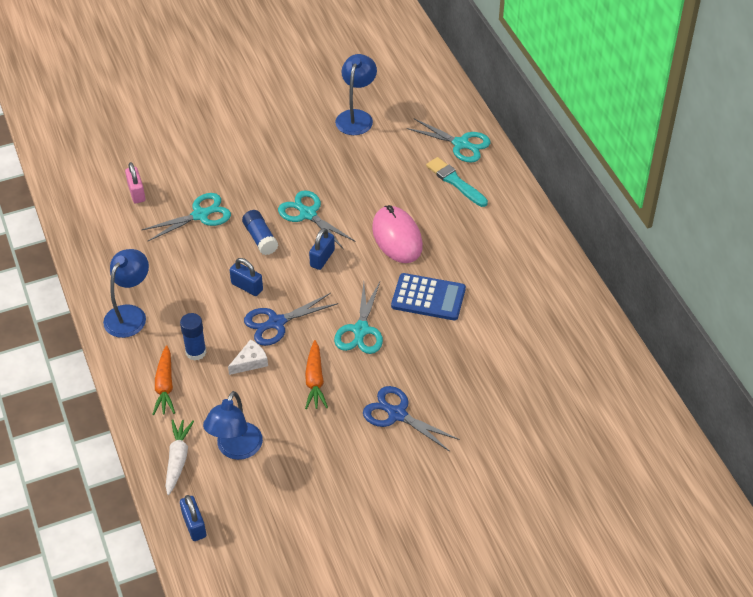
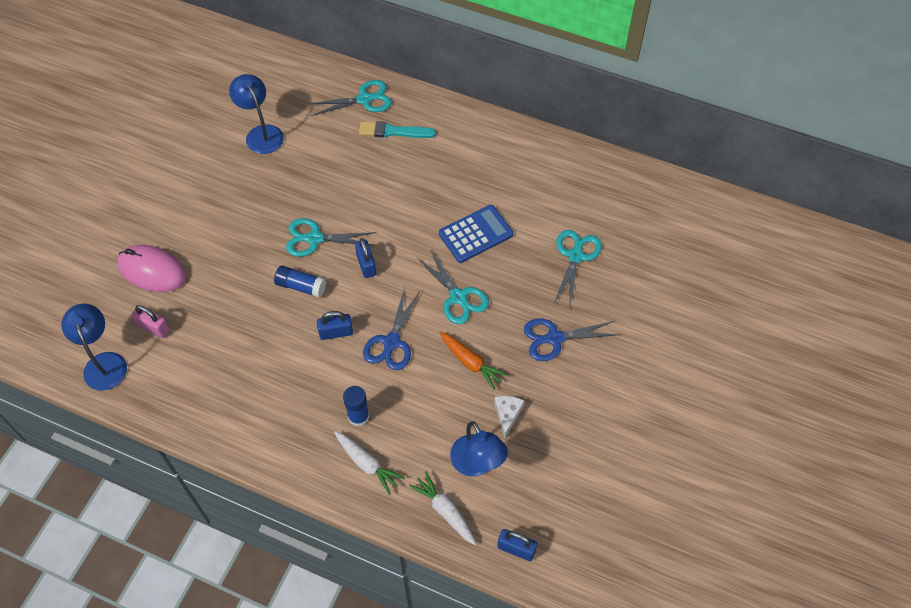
camera: 45 degrees left, 10 degrees up
blue lamp [103,249,149,338] -> blue lamp moved to [61,303,127,391]
turquoise scissors [142,193,231,241] -> turquoise scissors moved to [554,230,602,304]
orange carrot [152,345,175,415] -> white carrot [334,431,405,495]
white cheese [228,339,268,375] -> white cheese moved to [494,396,524,438]
pink mouse [372,205,423,263] -> pink mouse moved to [117,245,187,292]

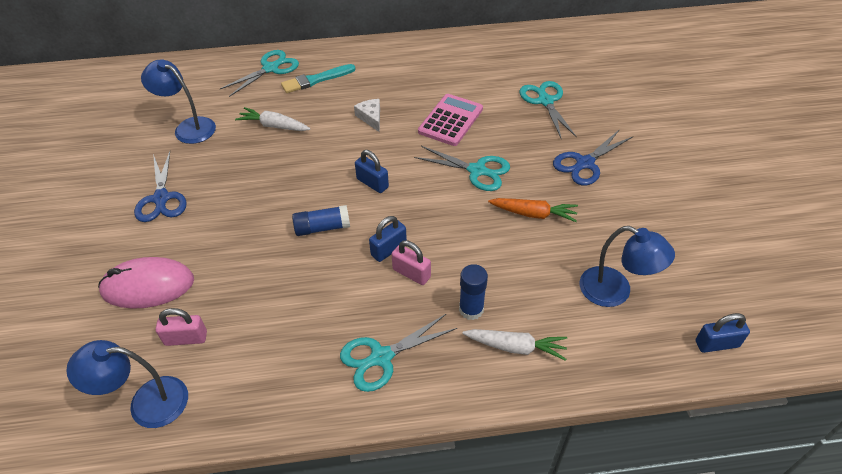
camera: 30 degrees left, 10 degrees down
blue lamp [61,303,127,391] -> blue lamp turned 45 degrees counterclockwise [66,340,188,428]
turquoise scissors [286,218,376,257] -> turquoise scissors moved to [340,314,457,392]
blue scissors [363,287,420,370] -> blue scissors moved to [134,151,187,222]
white carrot [409,471,476,545] -> white carrot moved to [235,107,310,131]
blue calculator [439,205,513,263] -> pink calculator [418,94,483,146]
white cheese [494,396,524,438] -> white cheese moved to [354,99,380,132]
none -> pink padlock [392,240,431,285]

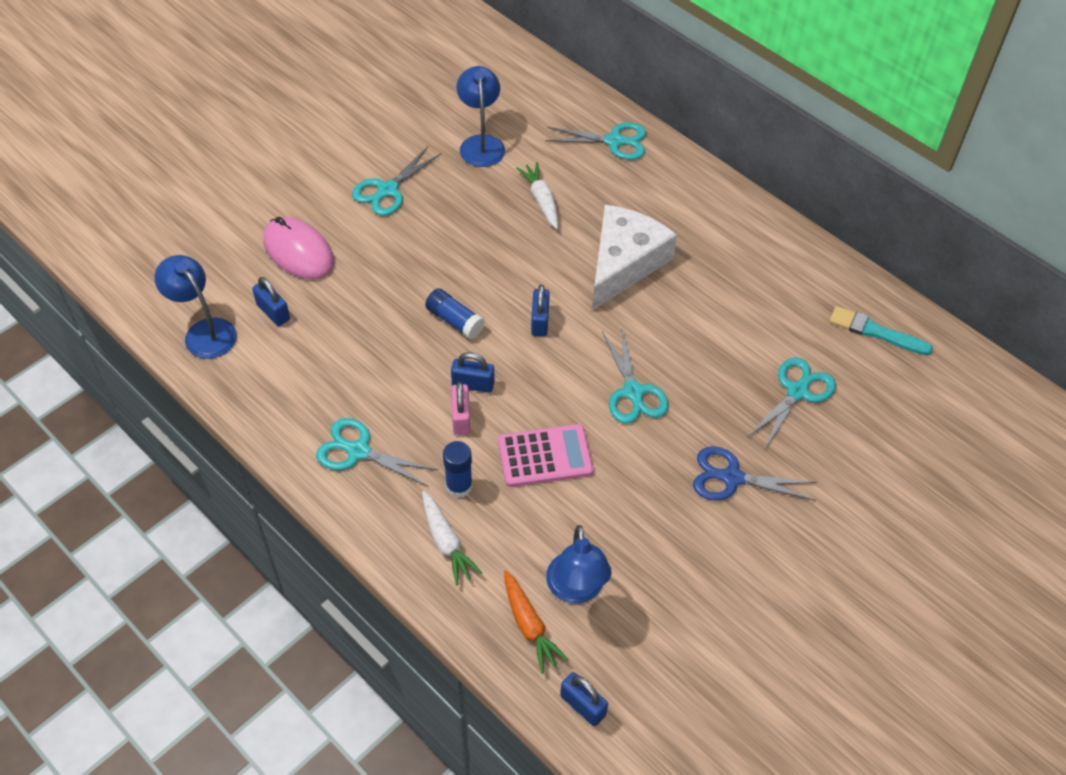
camera: 50 degrees right, 5 degrees up
blue scissors [134,151,187,222] -> turquoise scissors [352,146,442,216]
pink padlock [156,308,207,346] -> blue padlock [252,277,290,326]
turquoise brush [281,64,355,93] -> turquoise brush moved to [829,306,933,355]
white cheese [354,99,380,132] -> white cheese [592,205,677,311], size x2.40
pink calculator [418,94,483,146] -> pink calculator moved to [498,424,593,487]
orange carrot [488,198,578,222] -> orange carrot moved to [504,570,568,673]

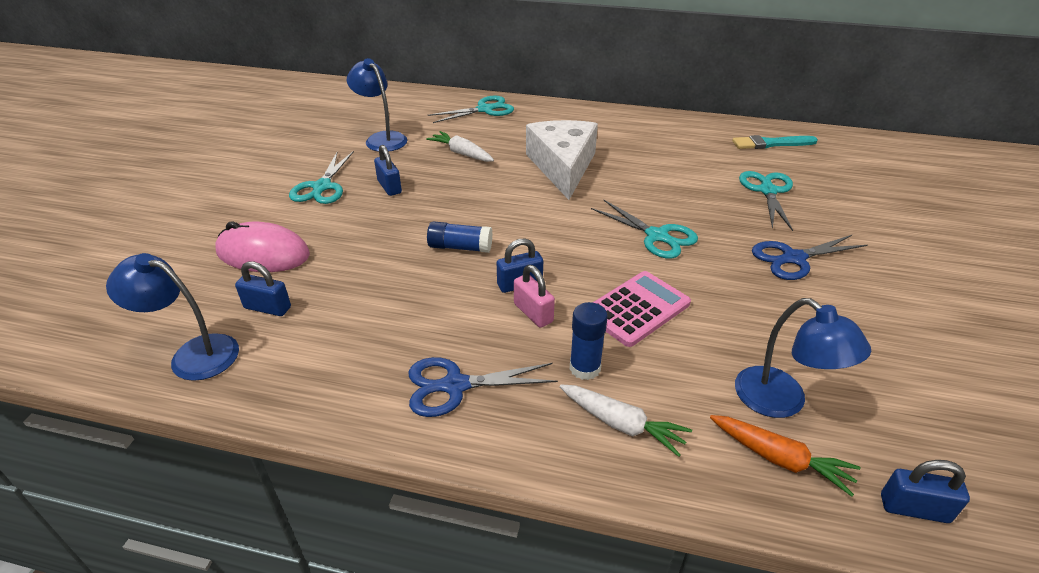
camera: 30 degrees left, 15 degrees down
turquoise scissors [316,418,438,487] -> blue scissors [409,357,558,417]
blue padlock [531,285,550,336] -> blue padlock moved to [374,145,402,196]

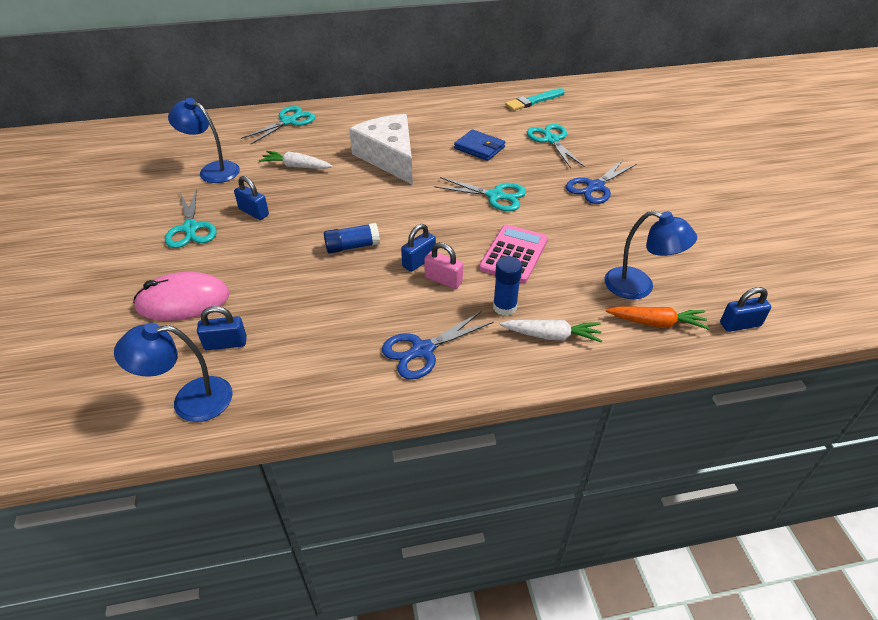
camera: 25 degrees left, 5 degrees up
none -> blue wallet [454,129,505,161]

